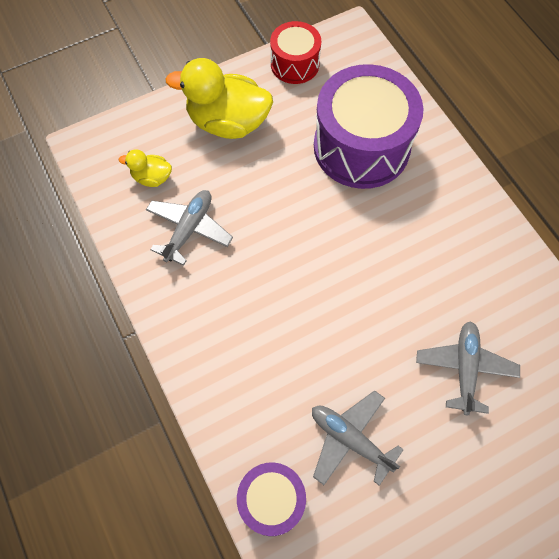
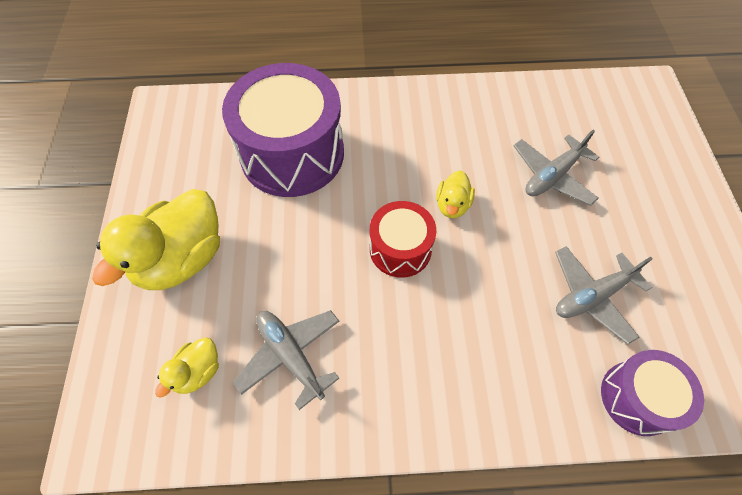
camera: 65 degrees left, 5 degrees down
red drum [270,21,321,84] -> red drum moved to [370,201,436,278]
grey plane [416,321,520,415] -> grey plane turned 75 degrees counterclockwise [514,130,599,206]
none -> yellow duck [436,171,475,218]

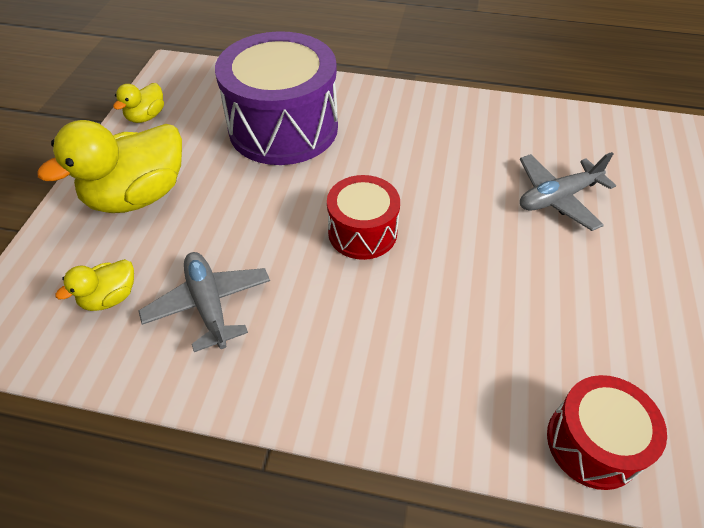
camera: 15 degrees right, 10 degrees down
yellow duck [436,171,475,218] -> yellow duck moved to [113,83,164,123]
grey plane [555,246,653,345] -> none
purple drum [601,350,704,436] -> red drum [547,375,667,490]

